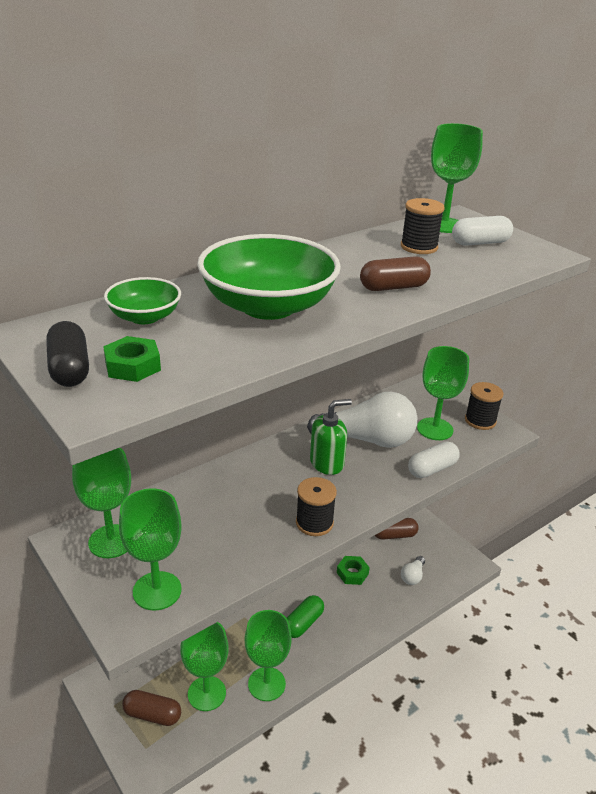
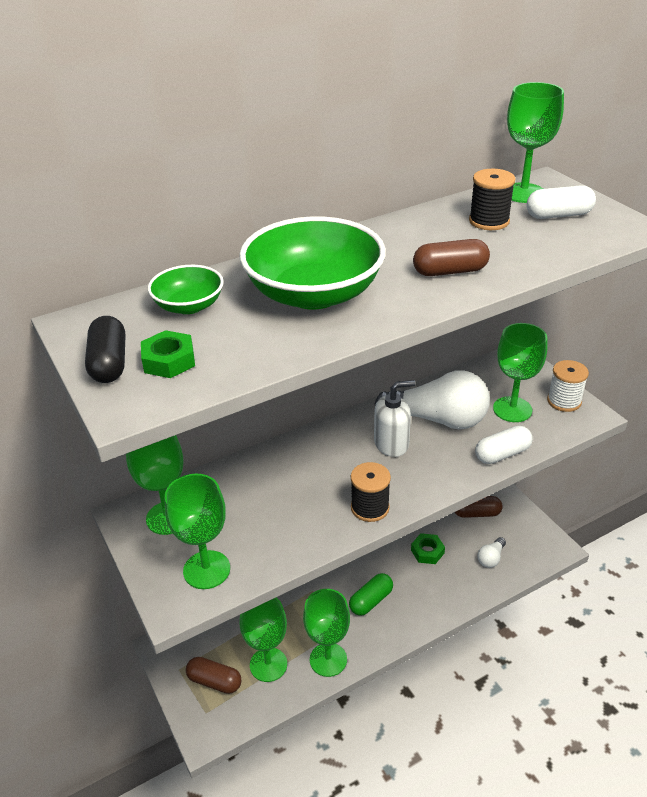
camera: 10 degrees right, 5 degrees up
green soap dispenser [310,399,352,475] -> white soap dispenser [374,380,415,457]
black spool [465,382,503,430] -> white spool [547,360,589,412]

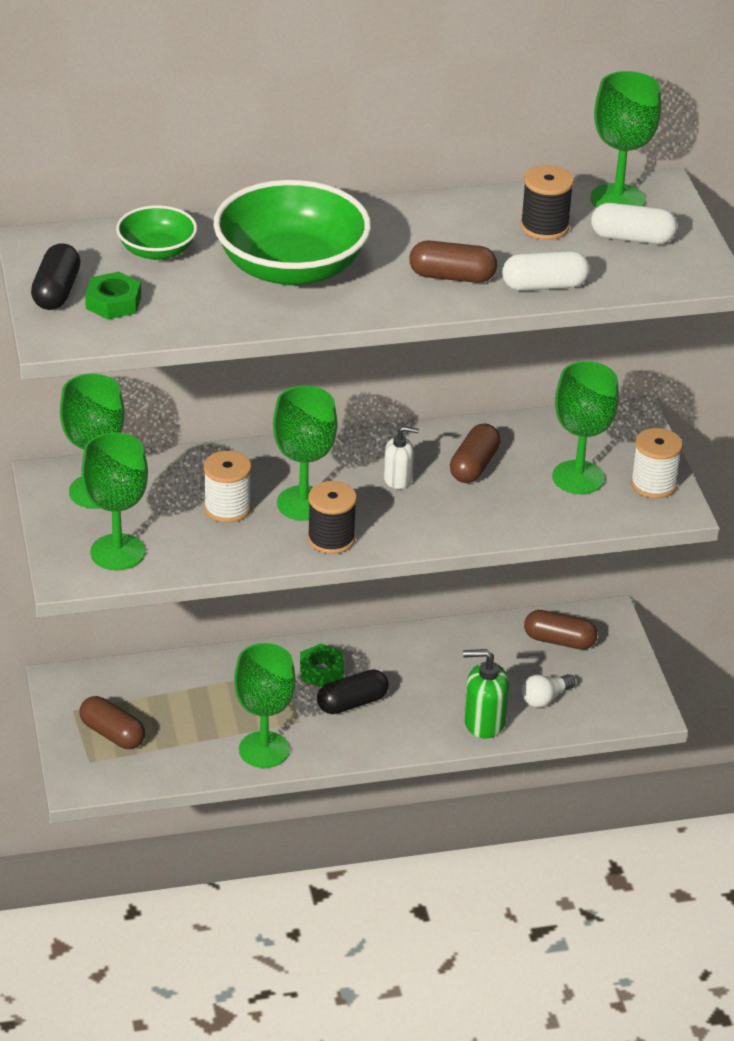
camera: 15 degrees right, 0 degrees up
green goblet [239,598,287,682] -> green goblet moved to [273,386,337,521]
green capsule [349,573,393,616] -> black capsule [317,669,389,714]
white light bulb [374,370,490,429] -> brown capsule [450,423,501,483]
white soap dispenser [374,380,415,457] -> white soap dispenser [384,426,419,489], size x0.65
green nut [411,533,445,564] -> green nut moved to [300,644,344,687]
white capsule [475,426,533,464] -> white capsule moved to [502,251,590,291]
none -> white spool [204,451,251,523]
none -> green soap dispenser [463,649,509,739]

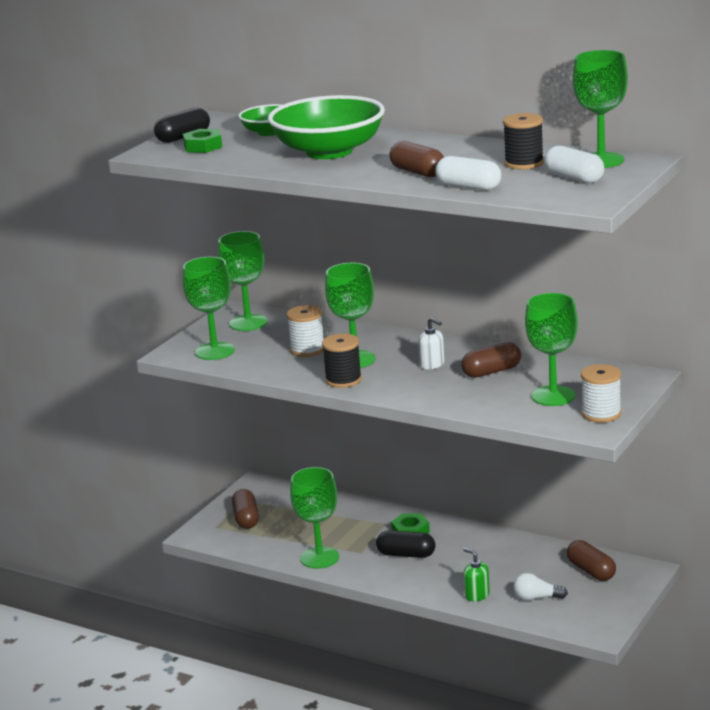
camera: 45 degrees right, 15 degrees down
green soap dispenser [463,649,509,739] -> green soap dispenser [464,548,490,602], size x0.65

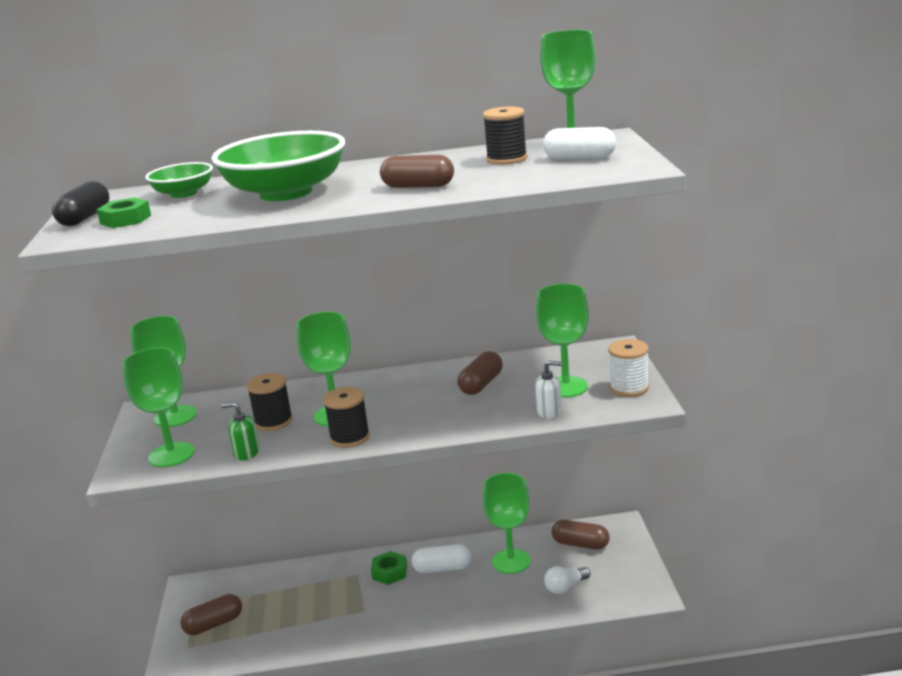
camera: 35 degrees left, 0 degrees up
brown capsule [232,489,259,529] -> brown capsule turned 75 degrees counterclockwise [180,594,242,635]
white spool [286,305,324,357] -> black spool [247,373,293,431]
green goblet [290,467,339,569] -> green goblet moved to [482,473,531,574]
black capsule [376,530,435,558] -> none
white soap dispenser [418,317,444,369] -> white soap dispenser moved to [535,360,562,418]
white capsule [435,156,501,190] -> white capsule moved to [412,544,471,573]
green soap dispenser [464,548,490,602] -> green soap dispenser moved to [221,402,260,461]

